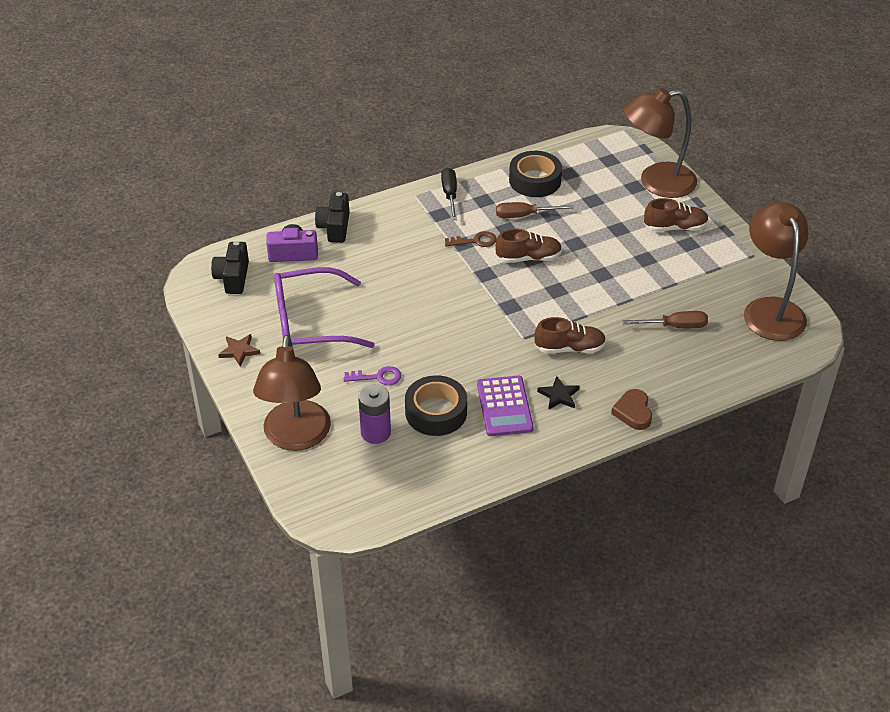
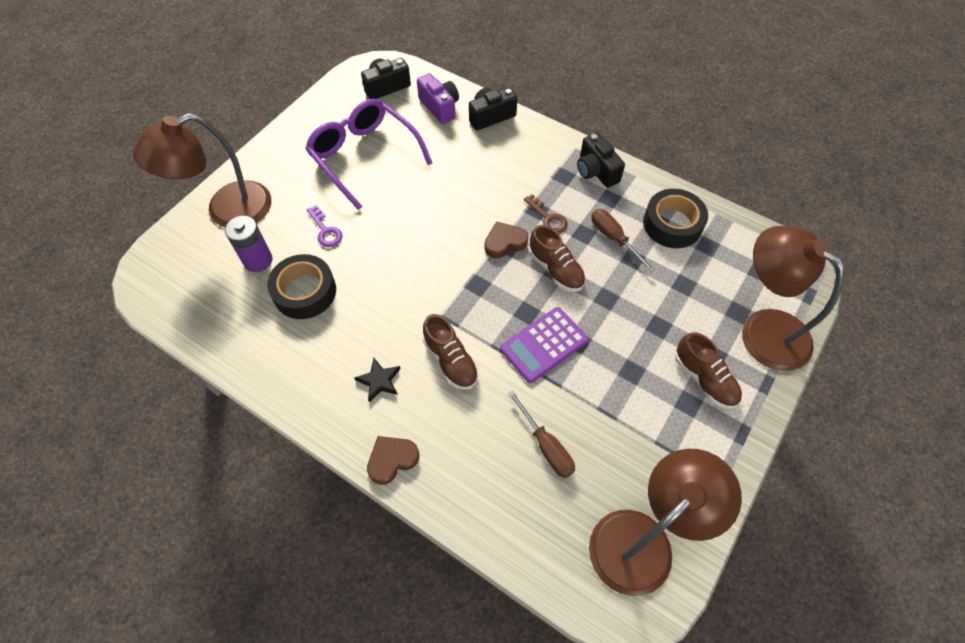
camera: 60 degrees right, 15 degrees up
brown star [218,334,260,366] -> none
black screwdriver [441,168,457,220] -> black camera [577,133,625,188]
purple calculator [477,376,534,436] -> purple calculator moved to [500,307,588,383]
none -> brown heart [485,221,529,258]

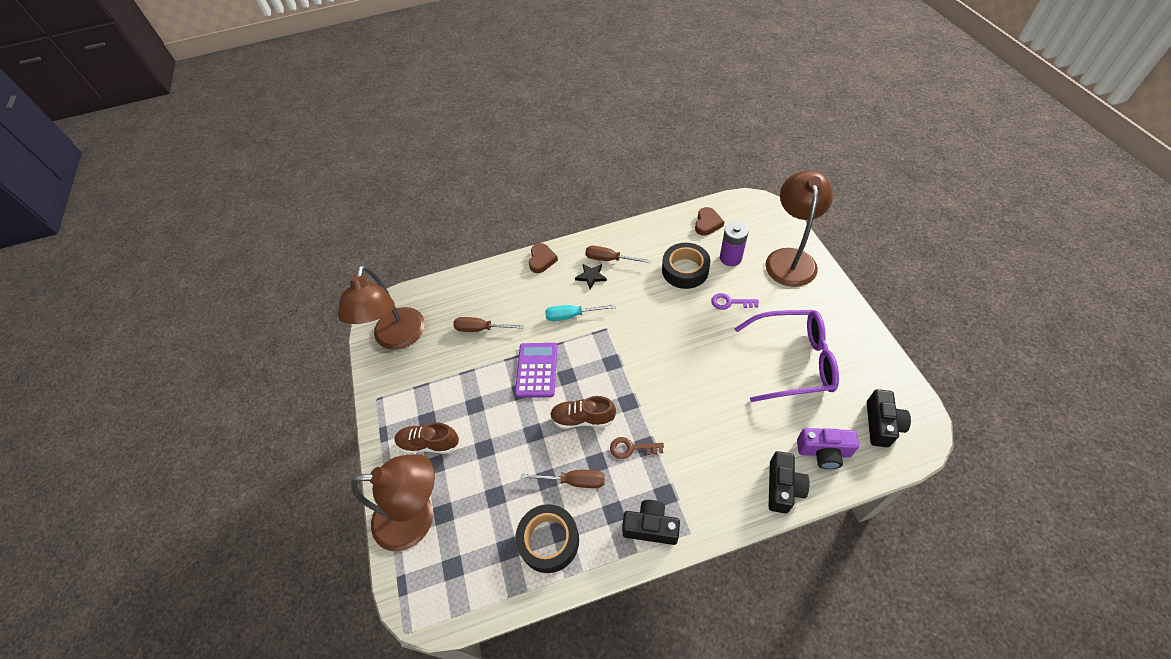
camera: 135 degrees right, 5 degrees down
brown shoe [423,314,479,390] -> turquoise screwdriver [545,304,616,321]
brown heart [485,221,529,258] -> brown heart moved to [695,207,724,236]
none -> brown screwdriver [585,246,651,263]

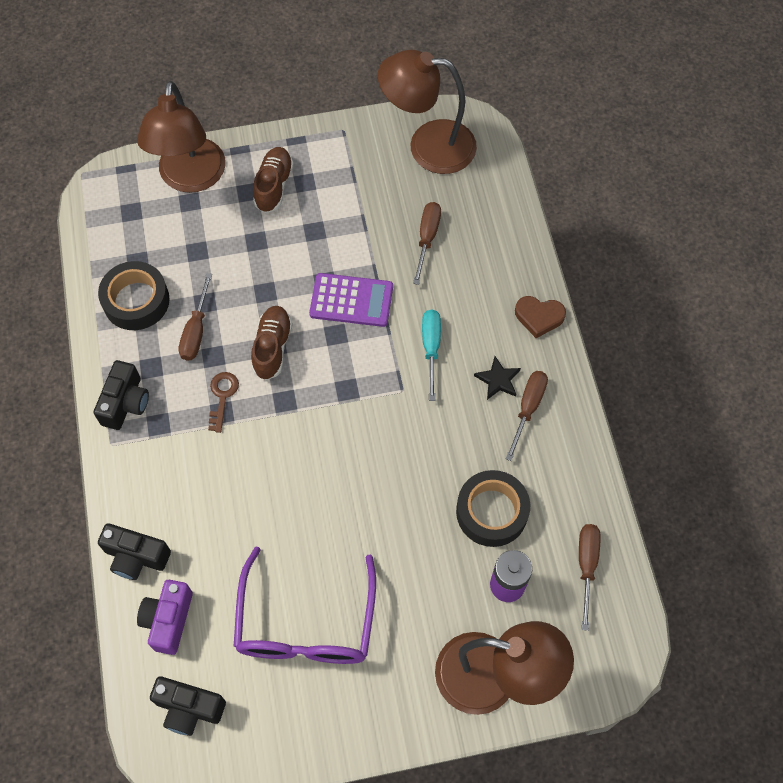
camera: 90 degrees right, 10 degrees up
brown heart [695,207,724,236] -> brown screwdriver [579,524,601,631]
purple key [711,293,759,310] -> none

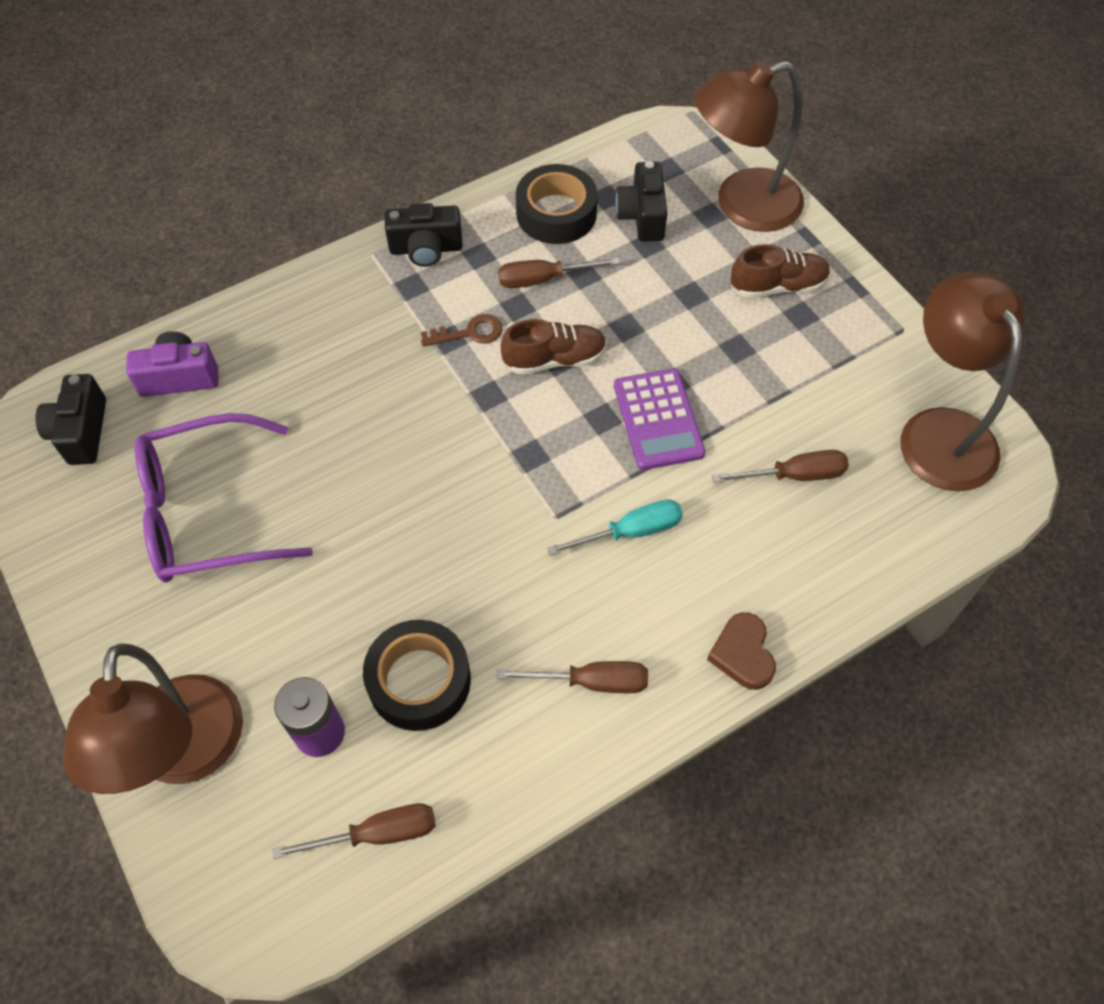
camera: 70 degrees right, 5 degrees down
black camera [98,523,171,580] -> black camera moved to [615,161,668,242]
black star [474,356,521,400] -> none

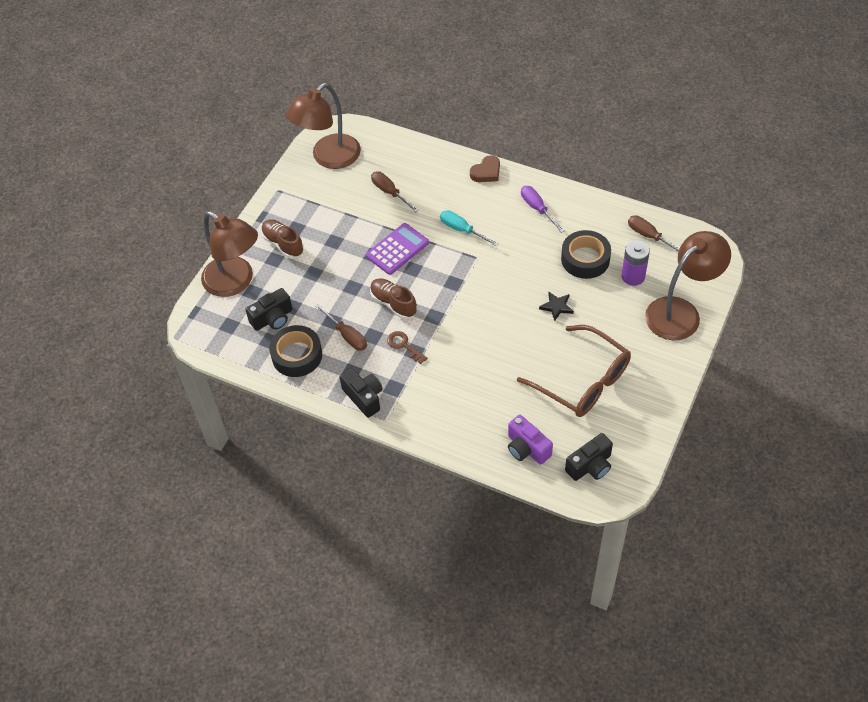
camera: 120 degrees left, 5 degrees down
purple glasses [135,413,313,582] -> brown glasses [517,325,631,417]
brown screwdriver [497,661,648,693] -> purple screwdriver [521,186,565,233]
none -> black star [539,292,574,321]

